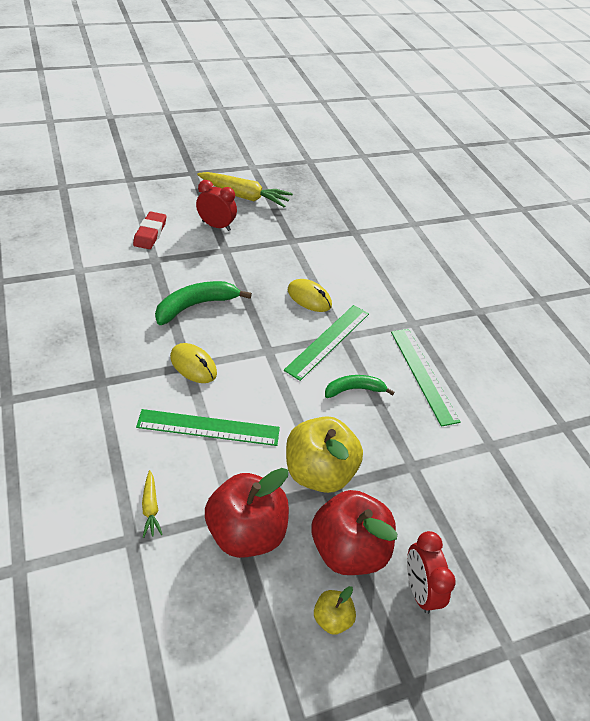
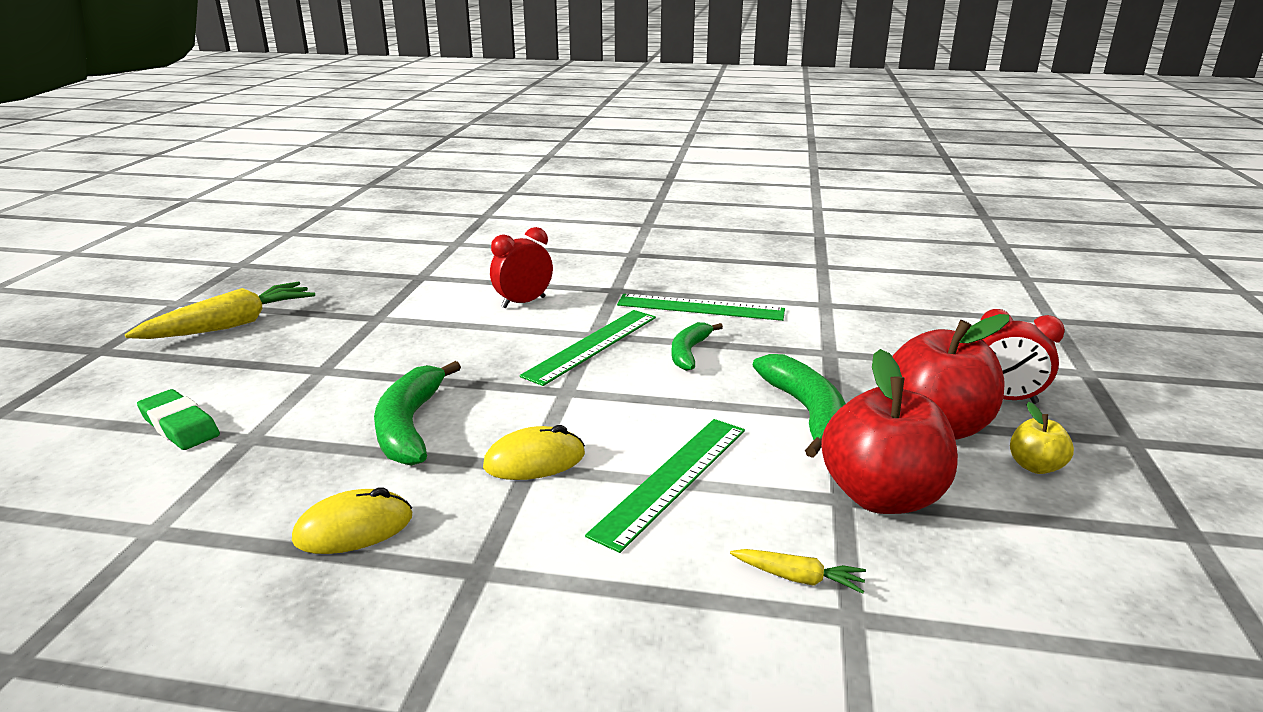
camera: 55 degrees left, 20 degrees down
red eraser [133,212,167,249] -> green eraser [137,389,220,450]
red clock [196,180,237,231] -> red clock moved to [490,227,553,309]
green ruler [284,305,369,381] -> green ruler turned 60 degrees clockwise [520,310,656,386]
yellow apple [286,416,363,493] -> green banana [753,354,846,458]
yellow mouse [288,279,332,312] -> yellow mouse moved to [292,488,412,554]

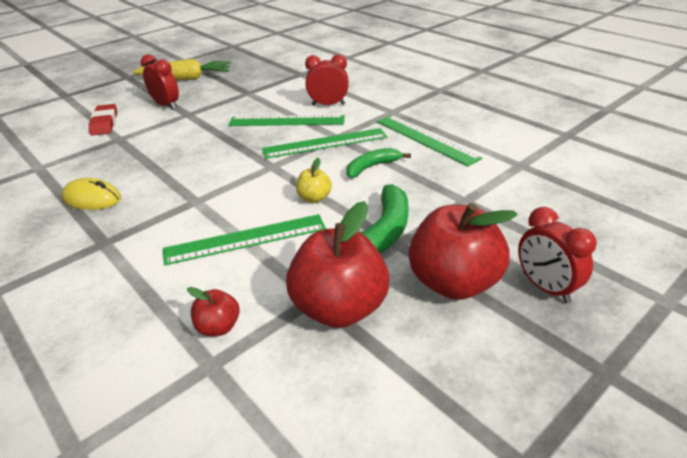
camera: 40 degrees right, 10 degrees up
green eraser [137,389,220,450] -> red eraser [89,104,117,136]
green banana [374,361,461,466] -> none
yellow mouse [483,425,585,480] -> none
yellow carrot [730,549,866,594] -> red apple [187,287,240,336]
yellow apple [1010,402,1074,474] -> yellow apple moved to [296,158,332,203]
none -> red clock [141,54,179,109]
none -> green ruler [228,115,345,126]

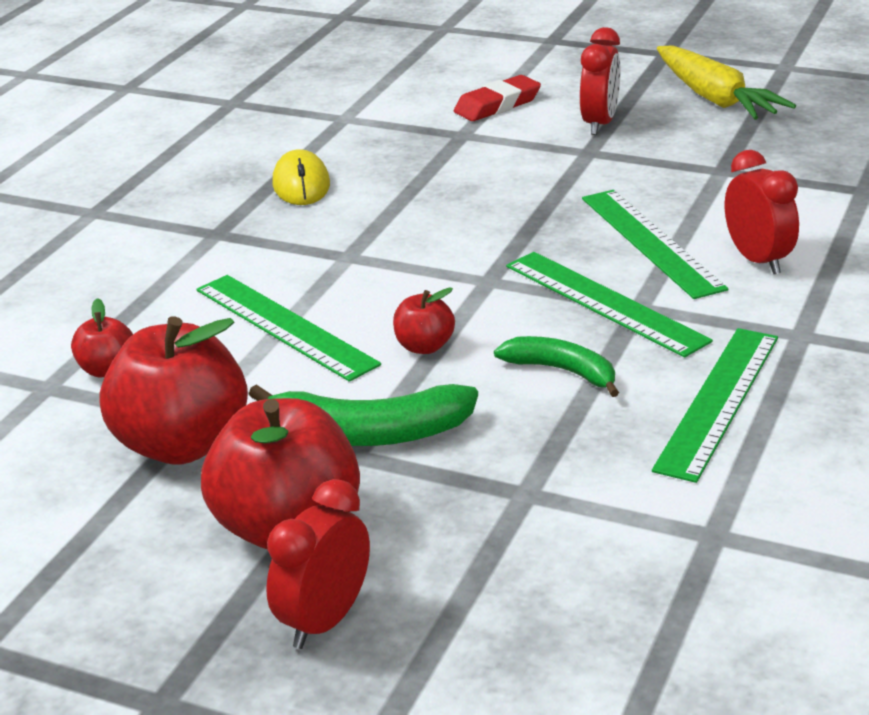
camera: 65 degrees right, 5 degrees down
yellow apple [296,158,332,203] -> red apple [393,287,455,354]

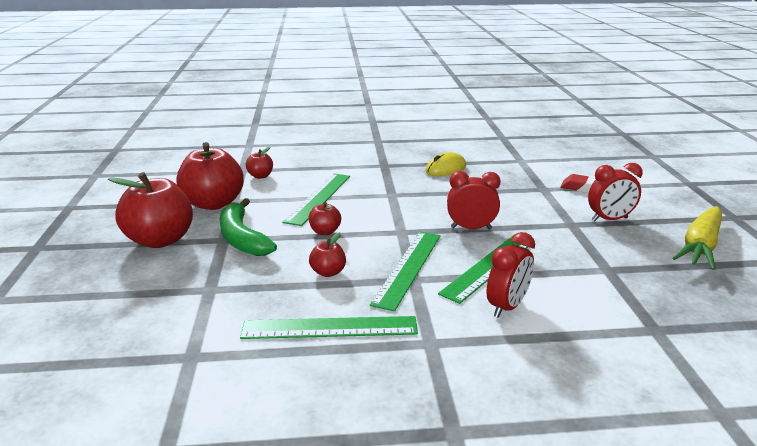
camera: 60 degrees right, 5 degrees down
red clock [266,479,370,649] -> red clock moved to [447,171,501,229]
green banana [494,336,619,397] -> red apple [309,232,346,277]

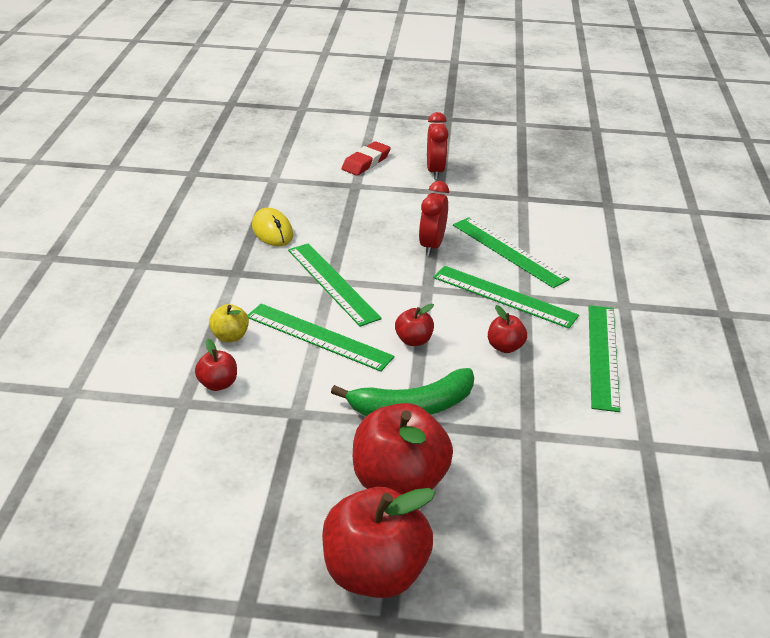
camera: 80 degrees left, 10 degrees up
red apple [176,142,244,210] -> red apple moved to [322,487,436,598]
red clock [486,232,535,318] -> none
yellow carrot [673,206,722,270] -> none
none -> yellow apple [209,304,249,342]
none -> green ruler [288,243,382,327]

